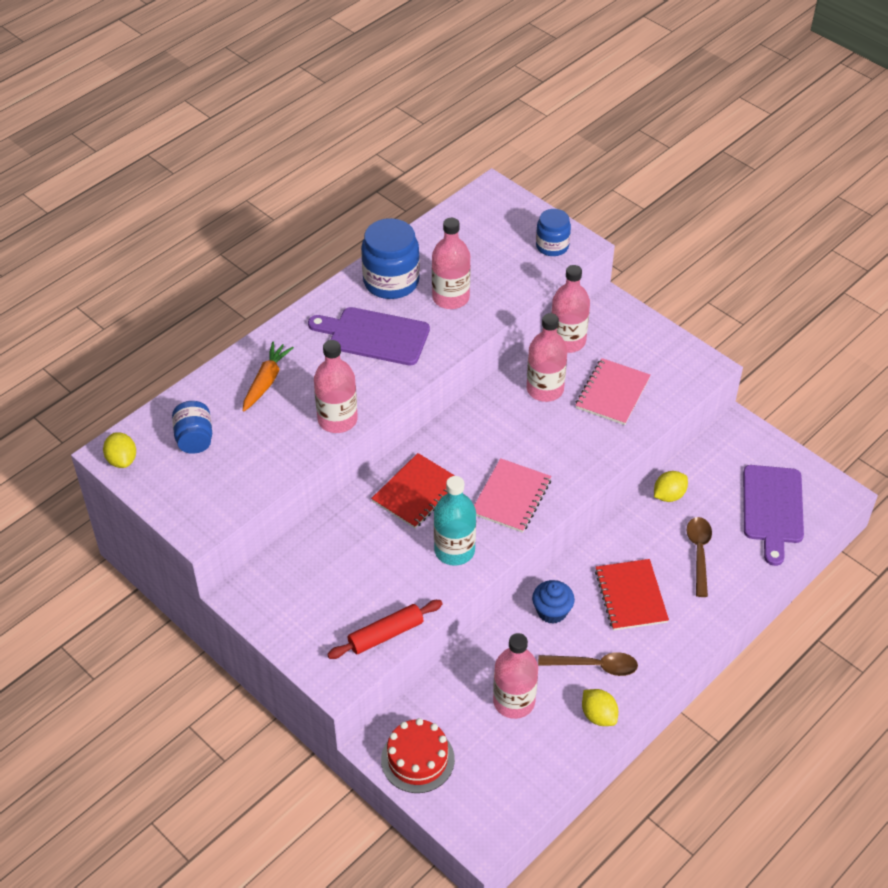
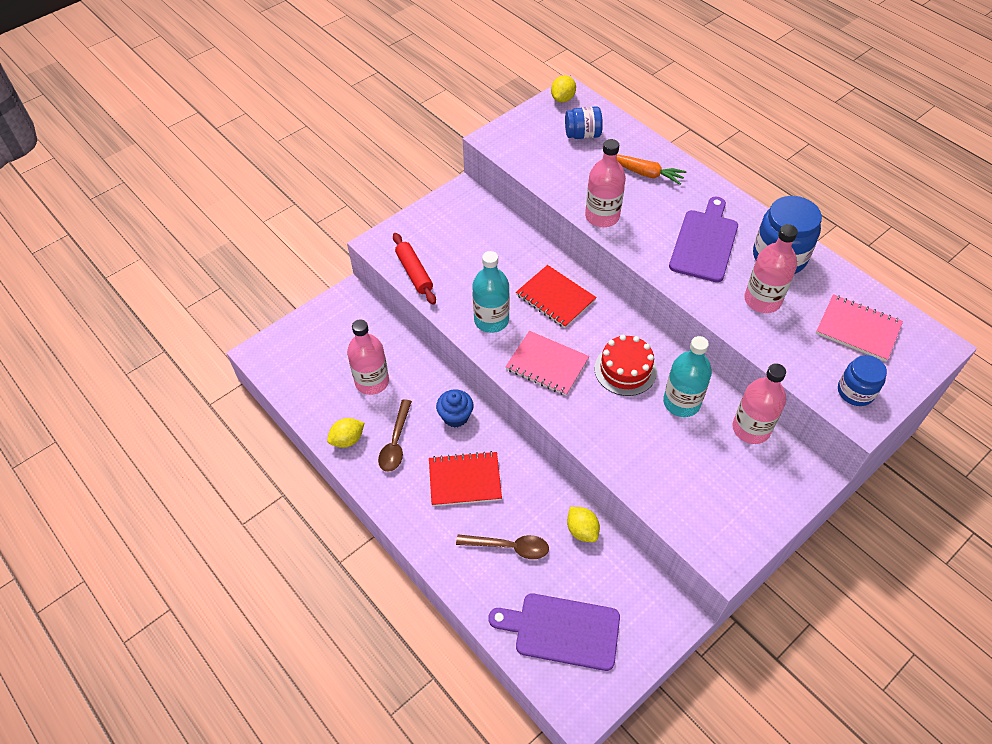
camera: 95 degrees right, 5 degrees up
yellow lemon [103,432,136,468] -> yellow lemon turned 45 degrees counterclockwise [551,75,576,102]
red cake [381,718,455,793] -> red cake moved to [595,335,657,396]
pink bottle [527,313,567,402] -> turquoise bottle [663,336,712,417]
pink notebook [576,358,651,425] -> pink notebook moved to [816,294,903,362]

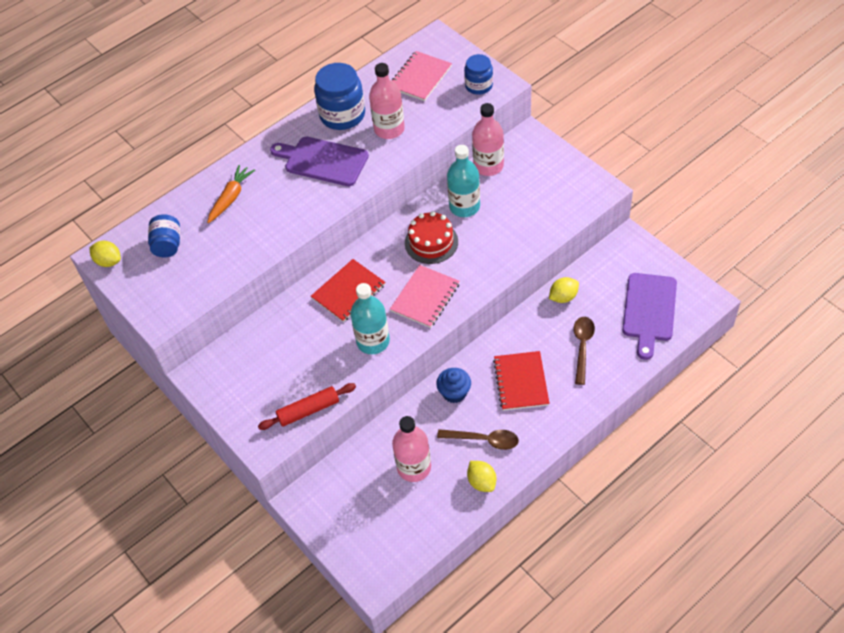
camera: 85 degrees left, 0 degrees up
pink bottle [585,139,626,227] -> none

